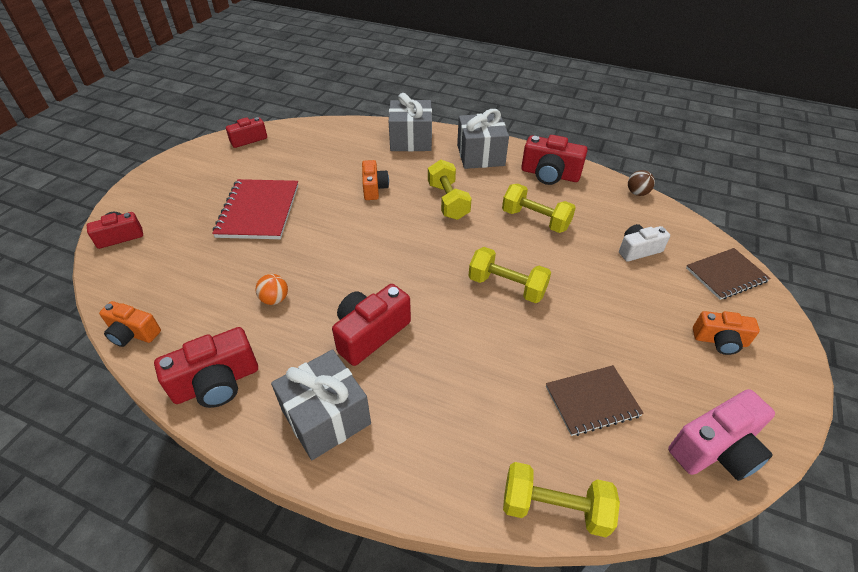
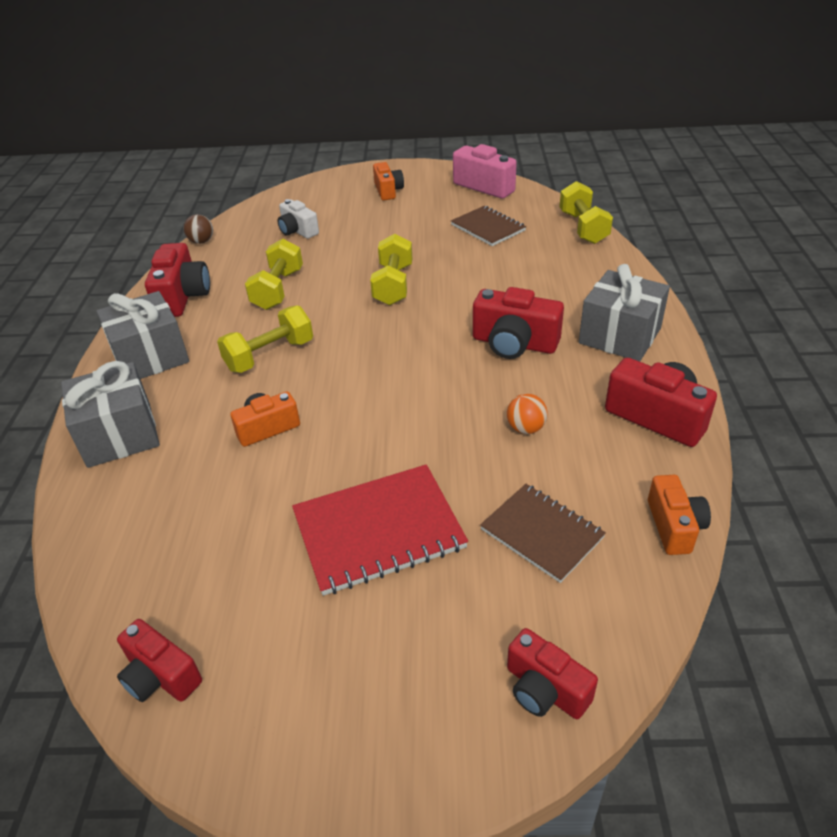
camera: 110 degrees left, 5 degrees down
brown notebook [686,248,770,300] -> brown notebook moved to [480,484,606,583]

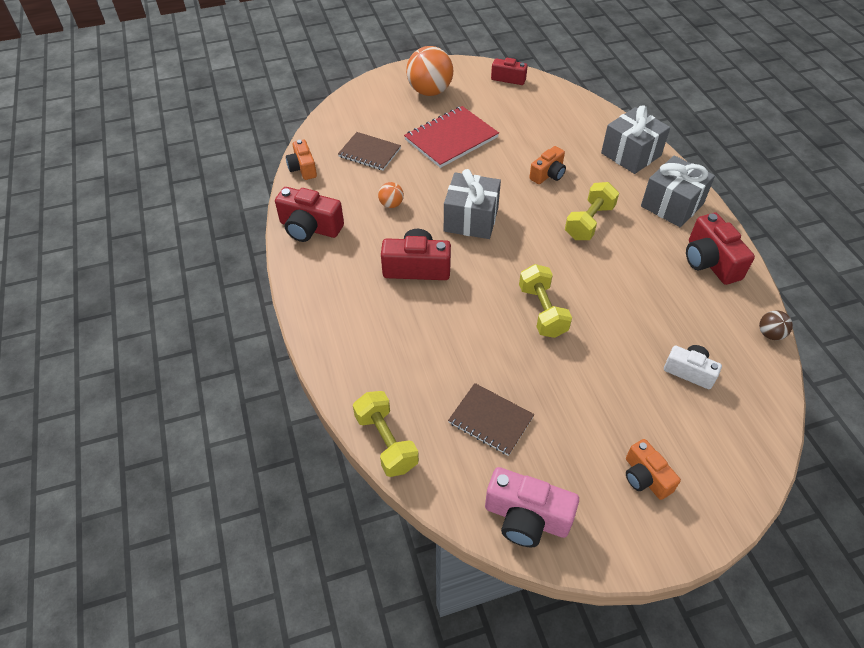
camera: 160 degrees right, 10 degrees up
yellow dumbbell [245,239,303,310] -> none
red camera [507,628,598,719] -> none
grey gift [579,264,670,362] -> grey gift moved to [444,169,501,239]
none -> orange ball [406,46,453,96]

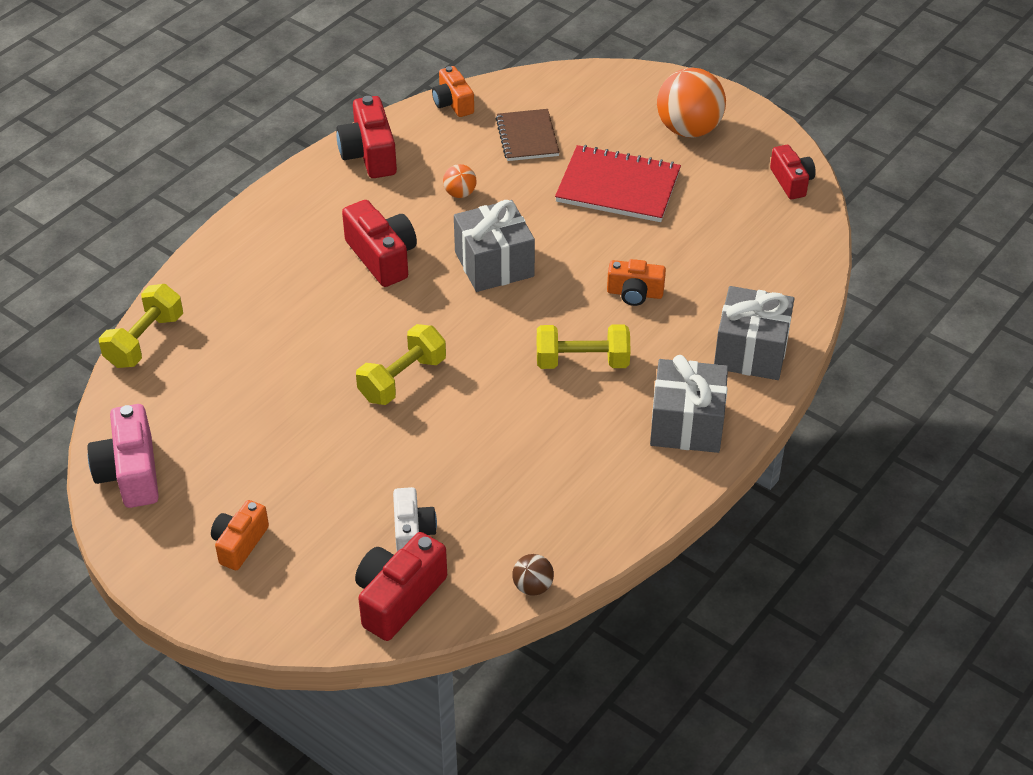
camera: 55 degrees right, 5 degrees down
orange camera [286,140,317,180] -> orange camera turned 60 degrees counterclockwise [432,66,474,117]
brown notebook [448,383,535,456] -> none
red camera [686,213,755,285] -> red camera moved to [355,532,447,641]

